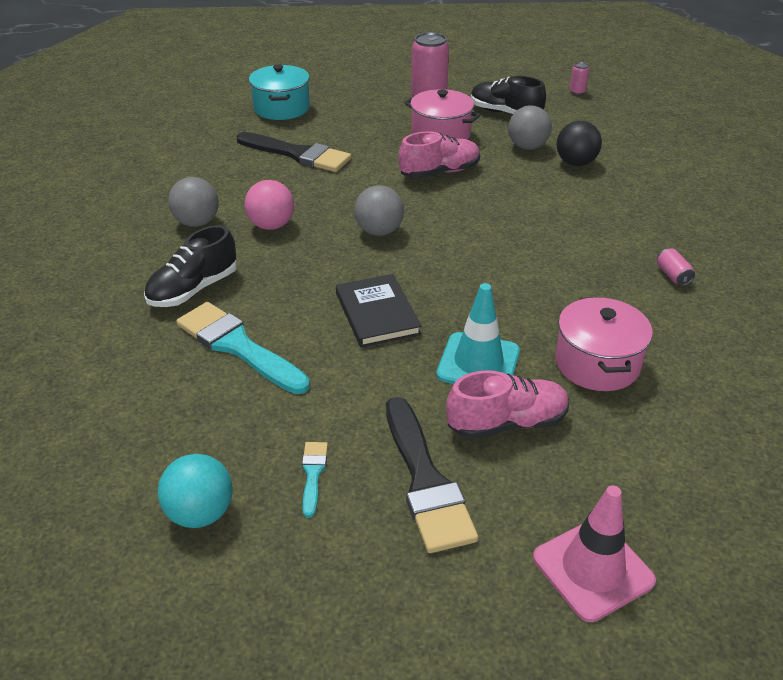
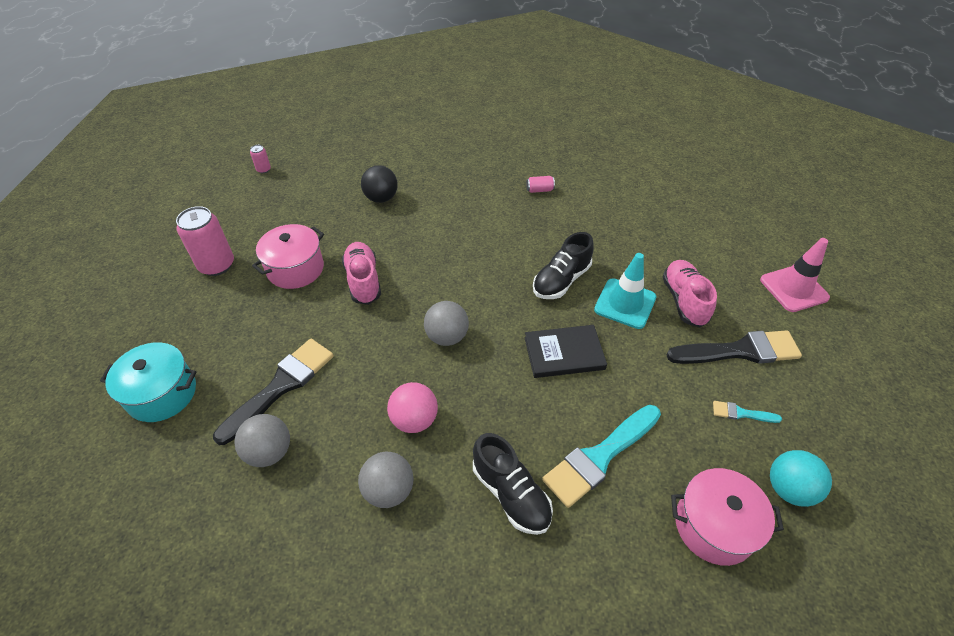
camera: 80 degrees left, 10 degrees up
black shoe [471,76,546,114] -> black shoe moved to [533,232,594,299]
grey ball [508,105,552,150] -> grey ball moved to [234,414,290,467]
pink pot [555,297,653,391] -> pink pot moved to [671,468,784,566]

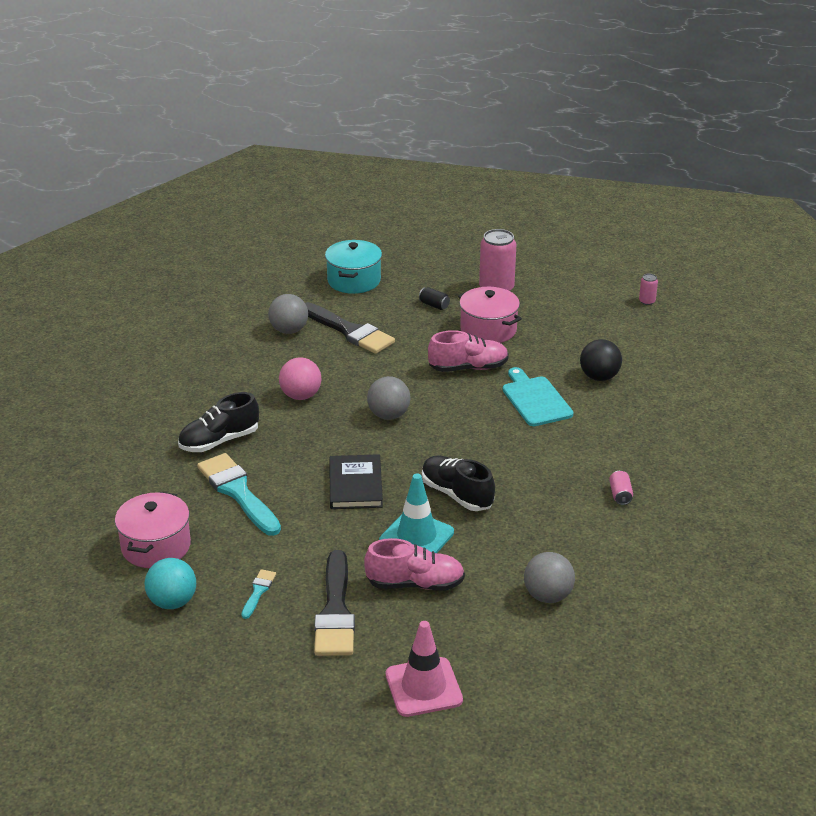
camera: 95 degrees right, 15 degrees down
grey ball [358,452,414,508] -> grey ball moved to [524,552,575,603]
none -> black can [419,287,450,310]
none -> turquoise cutting board [503,367,573,426]

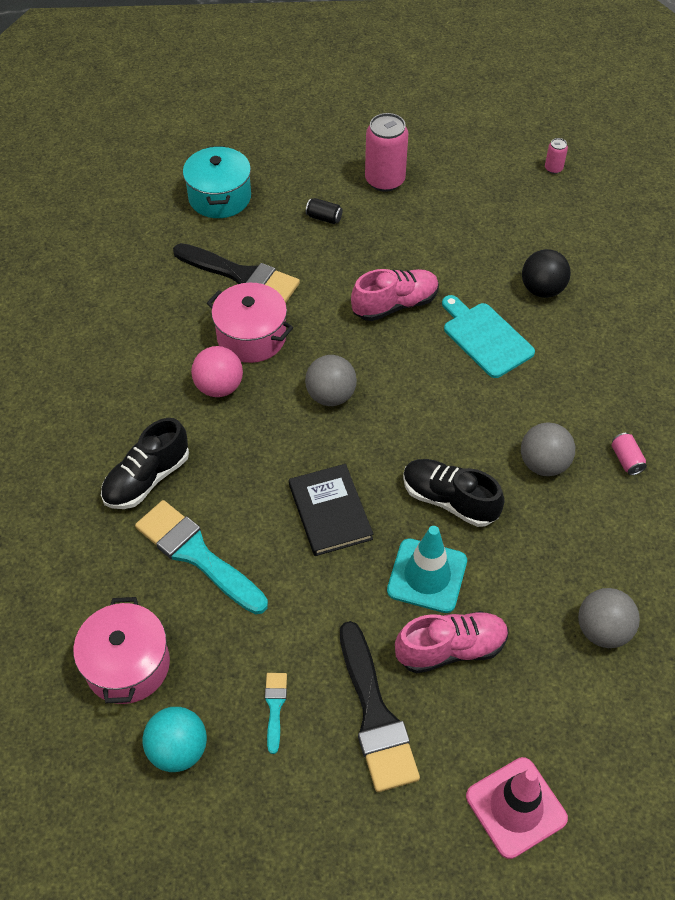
camera: 15 degrees left, 20 degrees up
grey ball [268,294,308,334] -> grey ball moved to [521,423,575,476]
pink pot [458,287,522,343] -> pink pot moved to [207,283,293,363]

